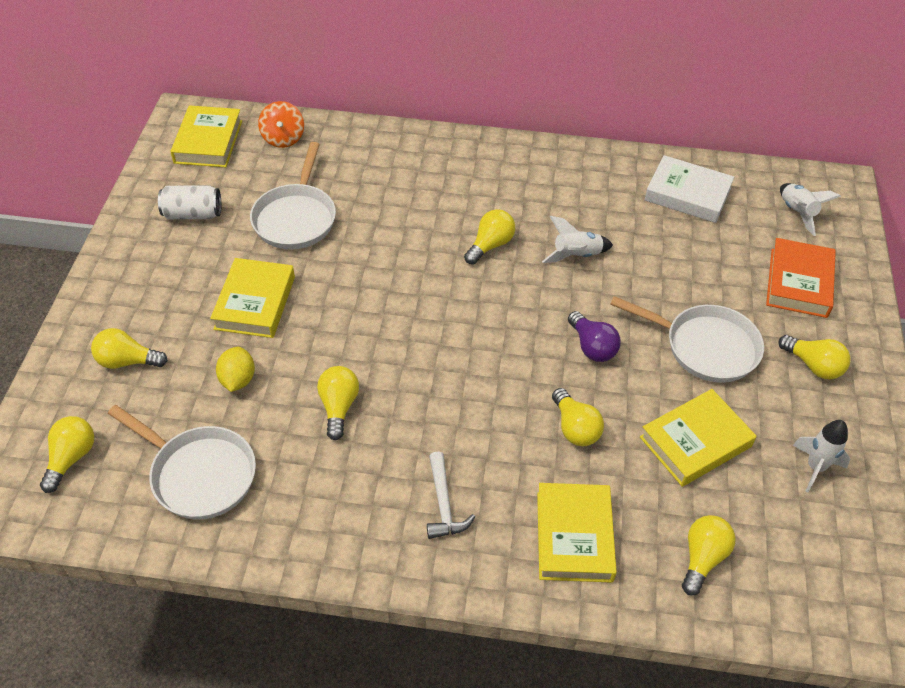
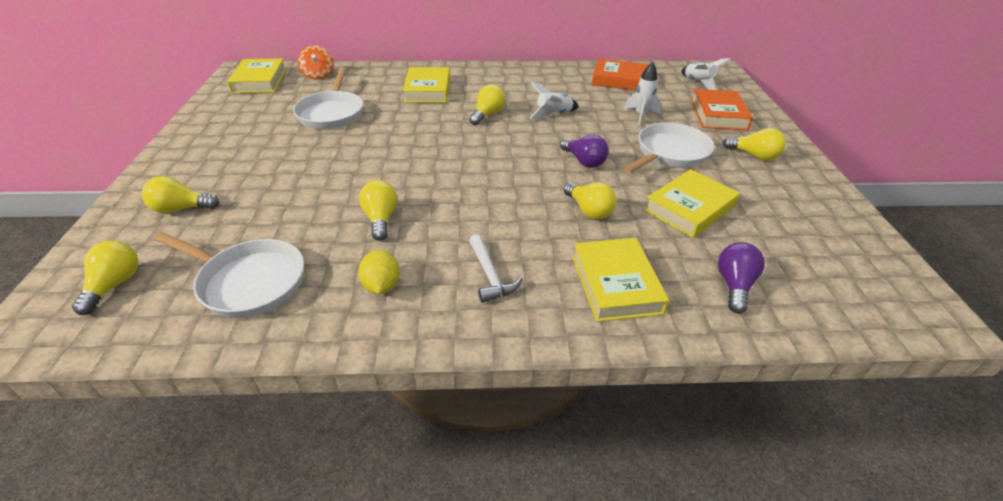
camera: 10 degrees left, 10 degrees down
white can [158,185,221,219] -> none
yellow book [210,258,295,338] -> yellow book moved to [403,67,450,103]
yellow lemon [216,347,255,392] -> yellow lemon moved to [358,250,400,294]
white pan [610,296,764,383] -> white pan turned 60 degrees counterclockwise [623,123,715,174]
white book [645,155,734,223] -> orange book [592,59,649,90]
yellow light bulb [682,515,736,596] -> purple light bulb [718,242,765,313]
white rocket [792,420,850,492] -> white rocket moved to [624,62,661,125]

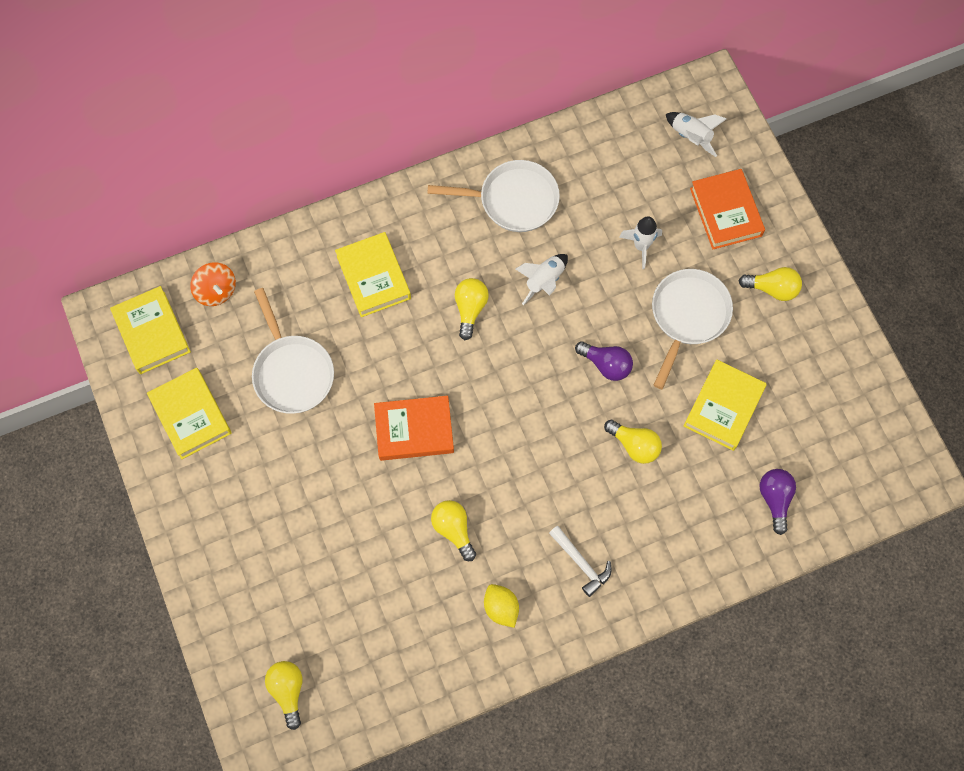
camera: 20 degrees left, 30 degrees up
yellow light bulb [142,176,219,214] -> none
white pan [153,232,304,318] -> white pan moved to [427,160,560,232]
yellow book [572,238,669,322] -> yellow book moved to [147,368,232,459]
orange book [592,59,649,90] -> orange book moved to [374,396,454,461]

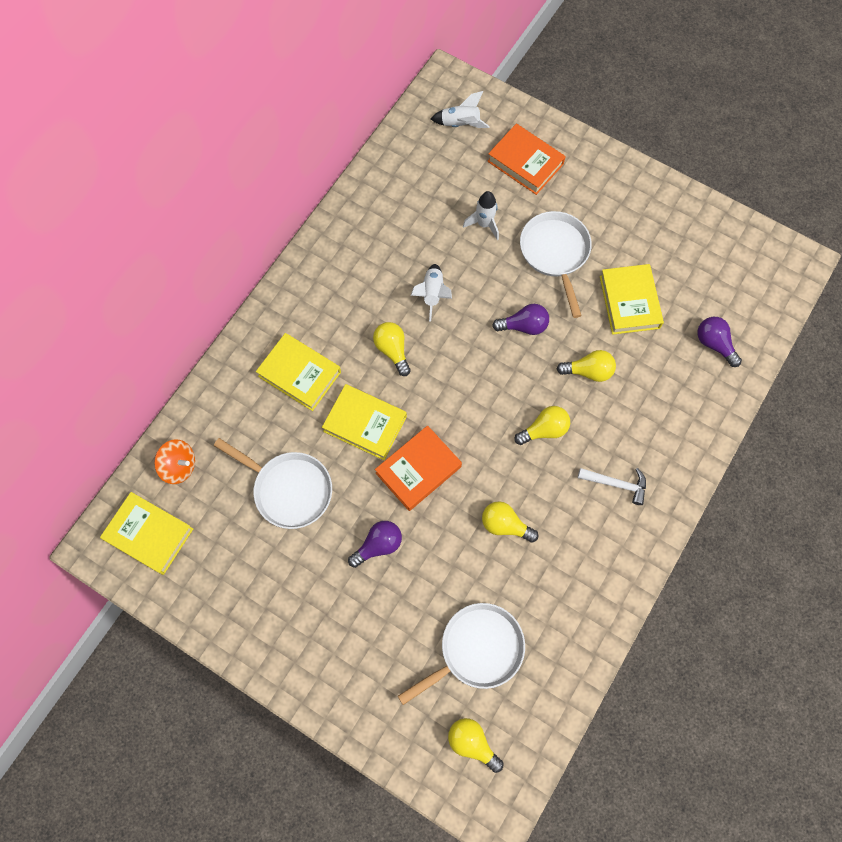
camera: 35 degrees left, 0 degrees up
yellow book [147,368,232,459] -> yellow book moved to [322,384,407,460]
white pan [427,160,560,232] -> white pan moved to [398,603,525,705]
yellow lemon [484,584,519,628] -> none
yellow light bulb [739,267,802,301] -> yellow light bulb moved to [514,406,570,445]
none -> purple light bulb [348,521,402,568]

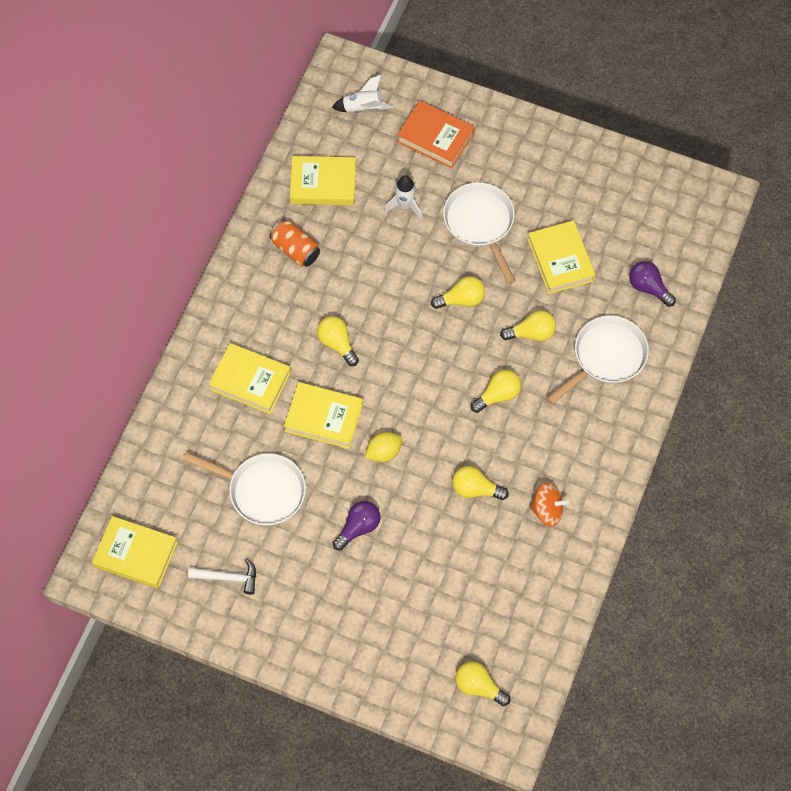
camera: 10 degrees left, 5 degrees down
orange spinning top [154,439,195,484] -> orange spinning top moved to [529,483,569,526]
orange book [375,425,462,511] -> yellow lemon [365,432,402,462]
white pan [398,603,525,705] -> white pan moved to [547,315,649,404]
white rocket [411,264,452,322] -> none
purple light bulb [492,304,549,335] -> yellow light bulb [431,276,485,309]
white hammer [578,468,646,505] -> white hammer moved to [188,558,256,595]
none -> orange can [269,219,320,267]
none -> yellow book [290,156,356,206]

